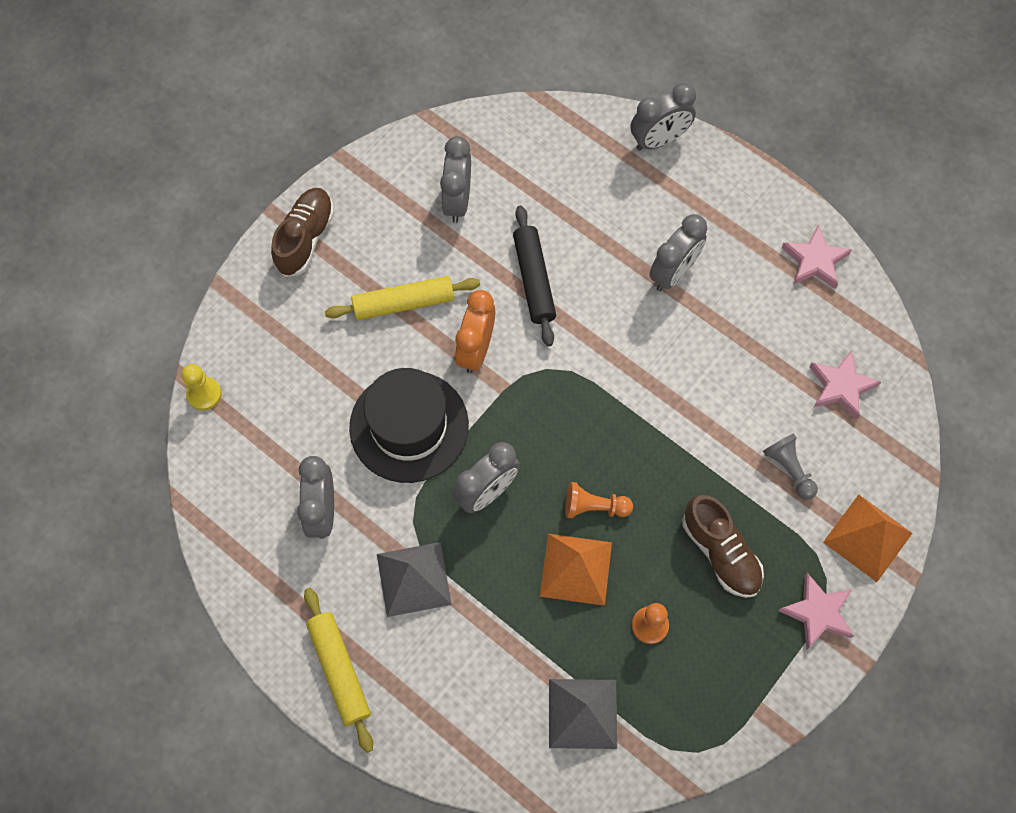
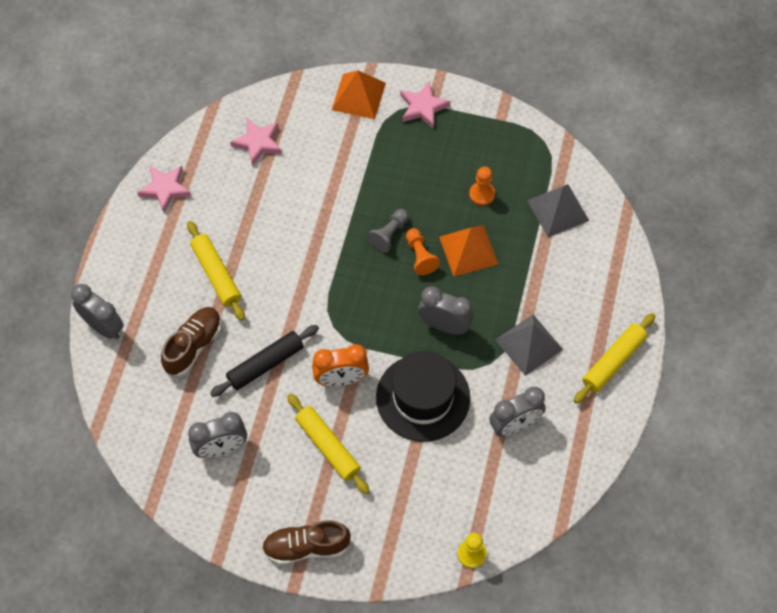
camera: 115 degrees left, 5 degrees down
grey clock [649,214,707,291] -> yellow rolling pin [187,221,245,321]
brown shoe [682,495,764,598] -> brown shoe moved to [161,307,222,376]
grey pawn [763,433,818,500] -> grey pawn moved to [367,209,409,252]

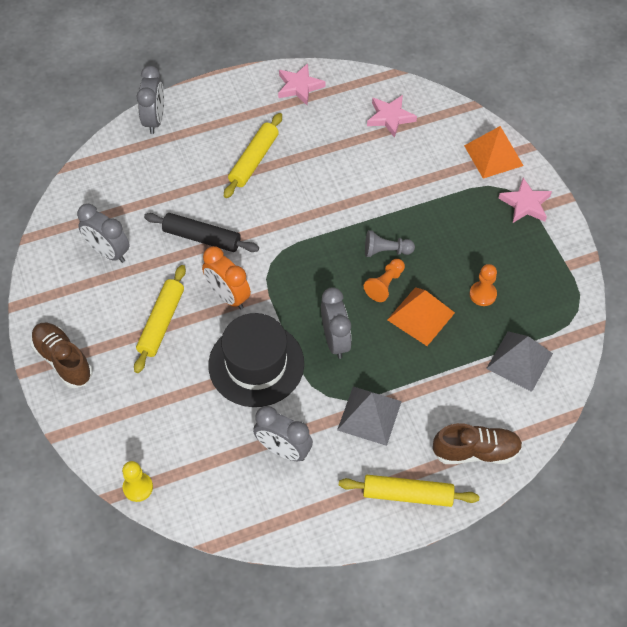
camera: 55 degrees right, 5 degrees down
brown shoe [161,307,222,376] -> brown shoe moved to [432,423,523,464]

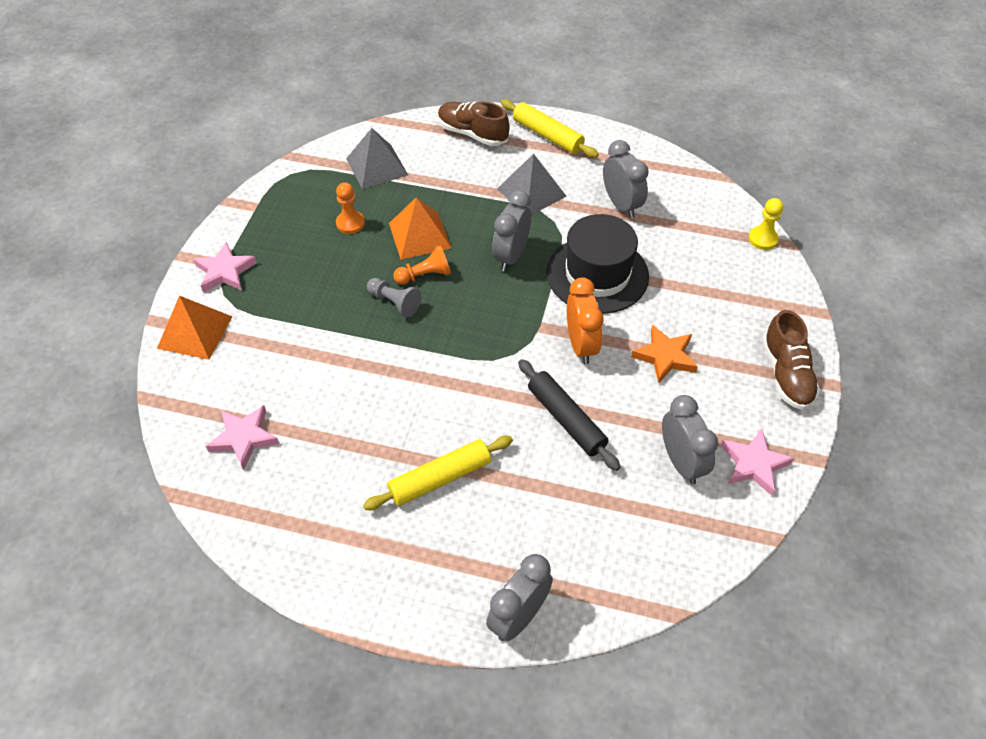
camera: 145 degrees left, 5 degrees down
yellow rolling pin [134,265,186,373] -> orange star [631,325,698,383]
pink star [278,63,325,105] -> pink star moved to [721,429,794,496]

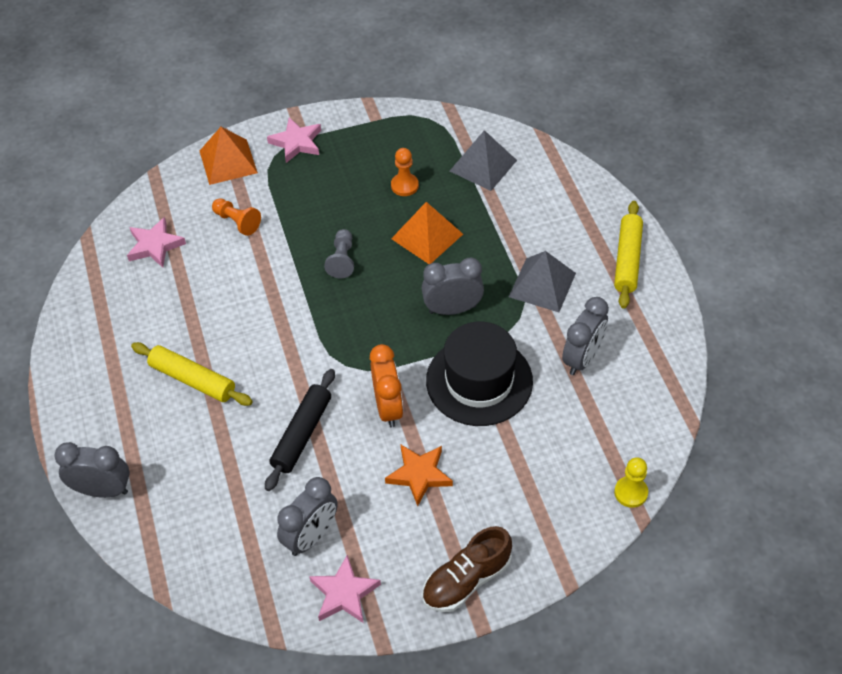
camera: 60 degrees right, 0 degrees up
orange pawn [393,246,451,285] -> orange pawn moved to [212,198,261,236]
brown shoe [438,101,510,146] -> none
orange clock [567,277,604,364] -> orange clock turned 60 degrees counterclockwise [370,344,403,428]

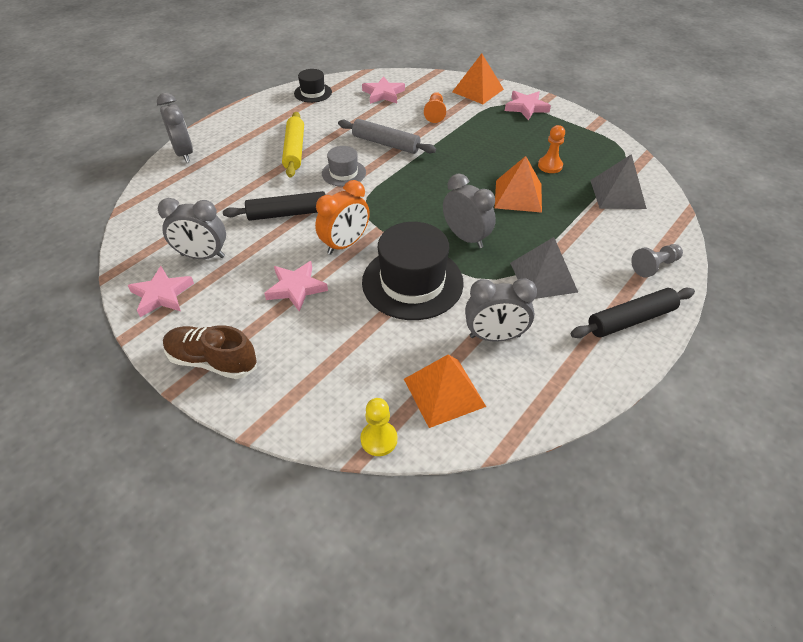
camera: 55 degrees right, 5 degrees down
grey pawn [324,229,354,278] -> grey pawn moved to [631,244,683,277]
orange star [385,445,453,507] -> pink star [264,261,328,312]
yellow rolling pin [614,201,643,309] -> black rolling pin [571,288,695,338]
none -> black hat [294,69,332,103]
none -> grey hat [322,146,366,187]
none -> grey rolling pin [338,119,436,154]
none -> orange pyramid [404,355,486,428]

